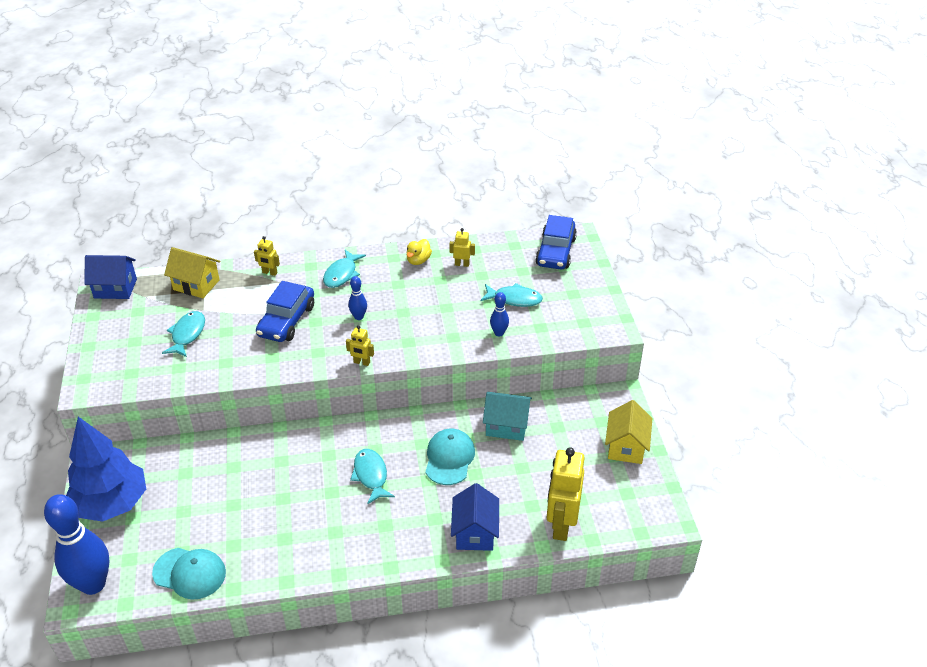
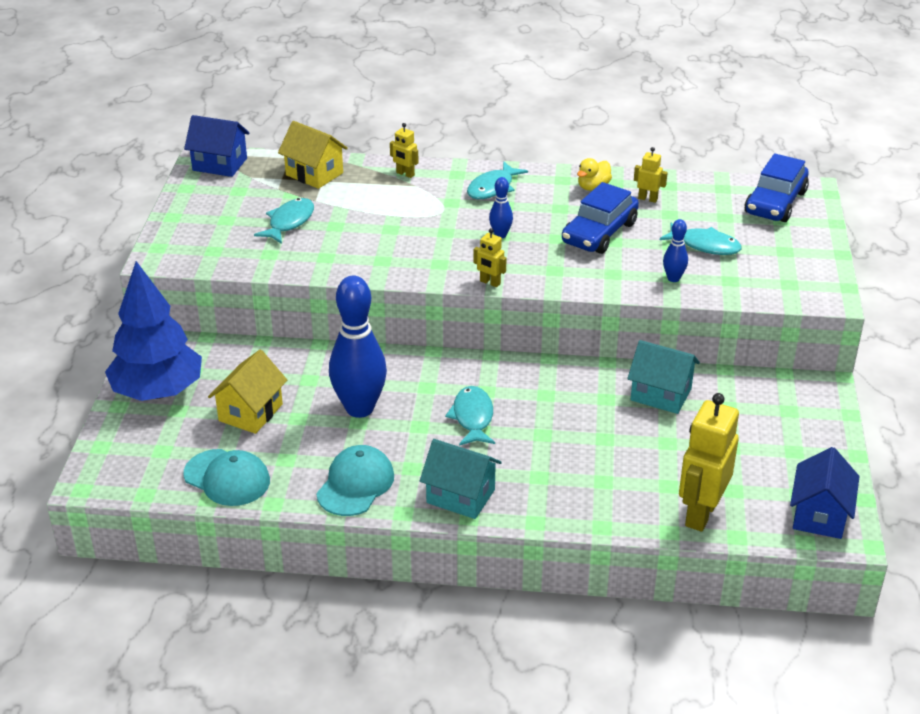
camera: 15 degrees right, 5 degrees down
blue bowling pin [44,494,110,595] -> blue bowling pin moved to [329,276,387,418]
blue car [256,281,314,342] -> blue car moved to [562,182,639,254]
turquoise cap [425,428,475,485] -> turquoise cap moved to [316,445,394,516]
blue house [451,483,499,551] -> blue house moved to [790,447,859,539]
yellow house [605,400,653,464] -> yellow house moved to [208,350,287,434]
none -> turquoise house [420,439,502,519]

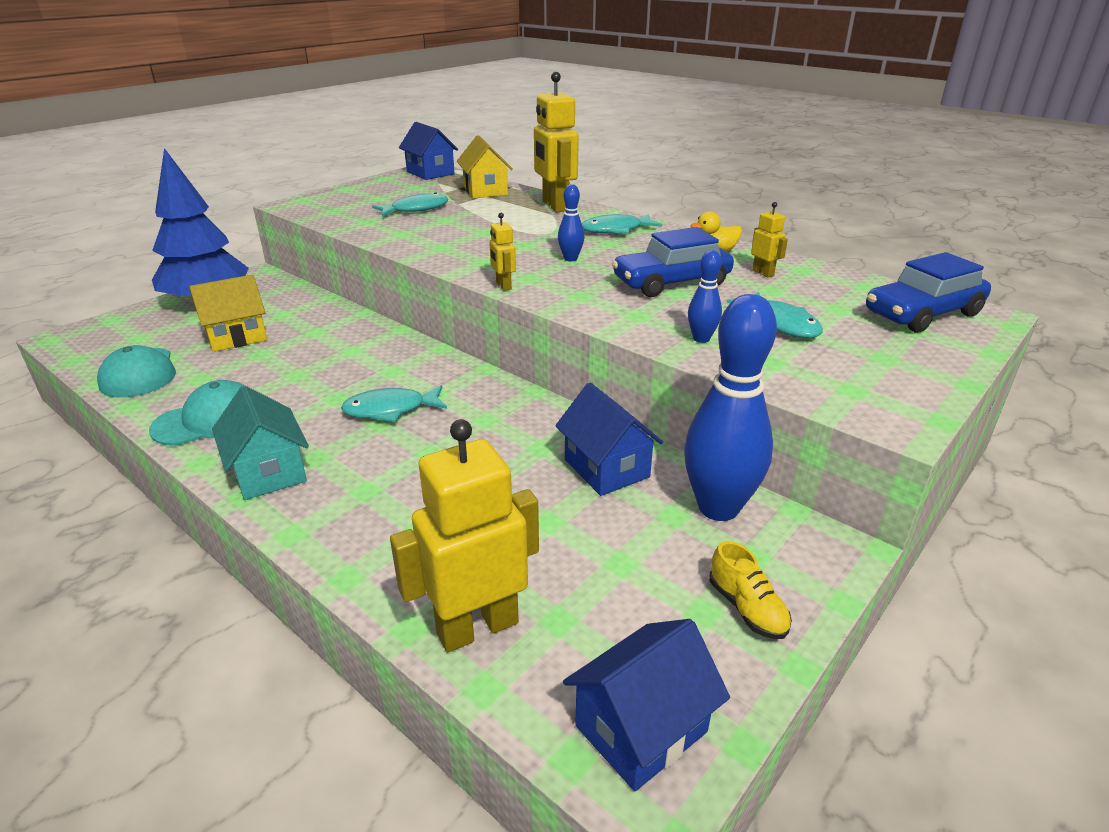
camera: 35 degrees right, 5 degrees down
blue bowling pin [329,276,387,418] -> blue bowling pin moved to [684,294,777,521]
yellow robot [390,123,419,178] -> yellow robot [534,72,579,212], size x2.15
turquoise fish [445,386,495,446] -> turquoise fish turned 135 degrees counterclockwise [341,385,447,422]
turquoise house [627,340,700,414] -> blue house [555,383,663,496]
none -> yellow shoe [709,541,792,639]

